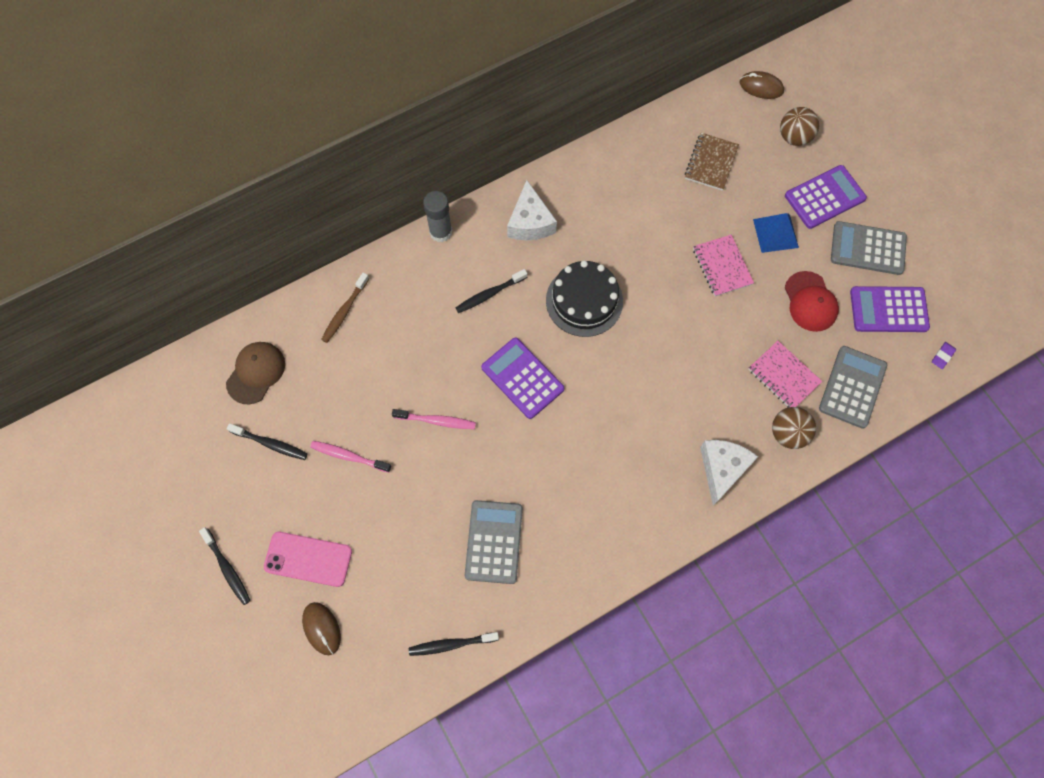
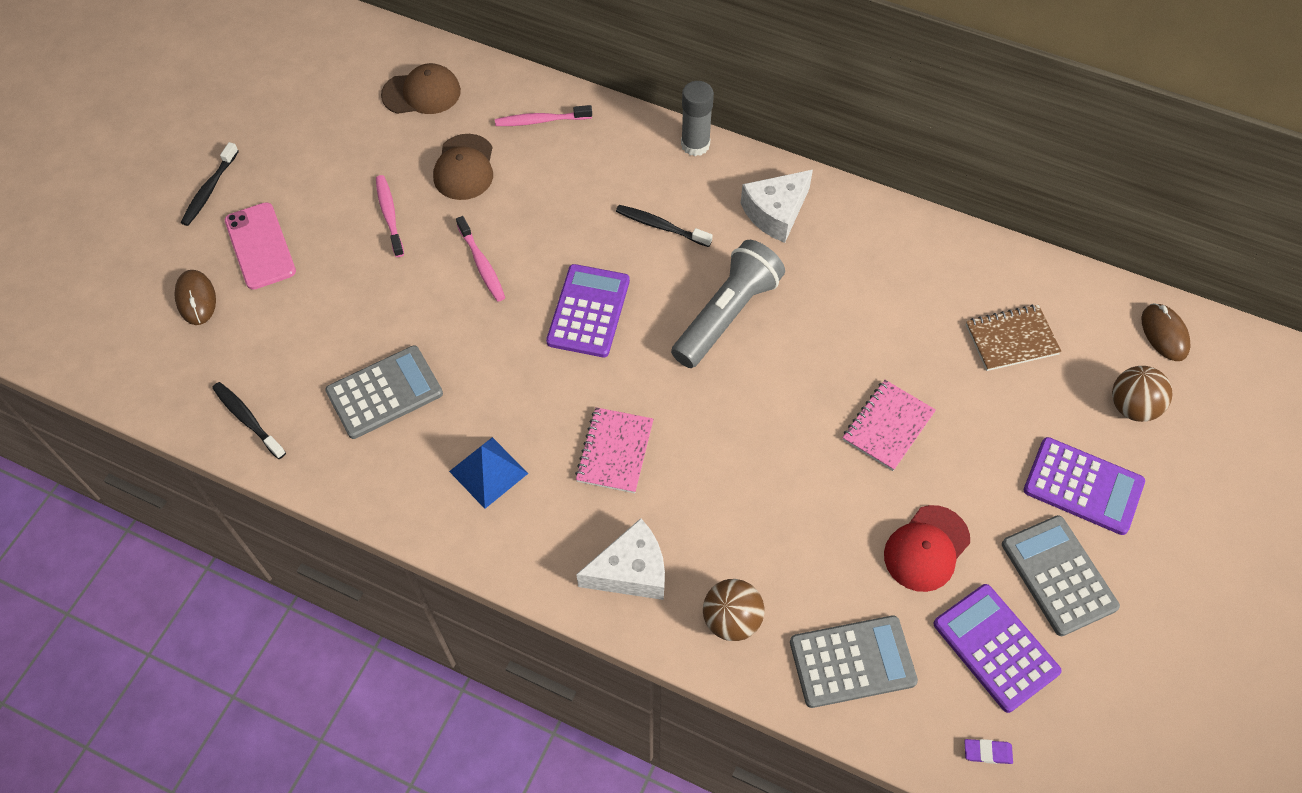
camera: 55 degrees right, 10 degrees down
black toothbrush [227,423,308,460] -> none
brown mouse [302,602,341,655] -> brown mouse turned 45 degrees counterclockwise [174,270,216,325]
brown toothbrush [321,273,369,343] -> pink toothbrush [495,105,592,126]
black cake [546,260,623,337] -> grey flashlight [671,240,785,368]
pink notebook [748,341,822,408] -> pink notebook moved to [575,407,654,493]
blue pyramid [753,213,799,253] -> blue pyramid moved to [449,437,528,509]
none -> brown cap [433,134,493,200]

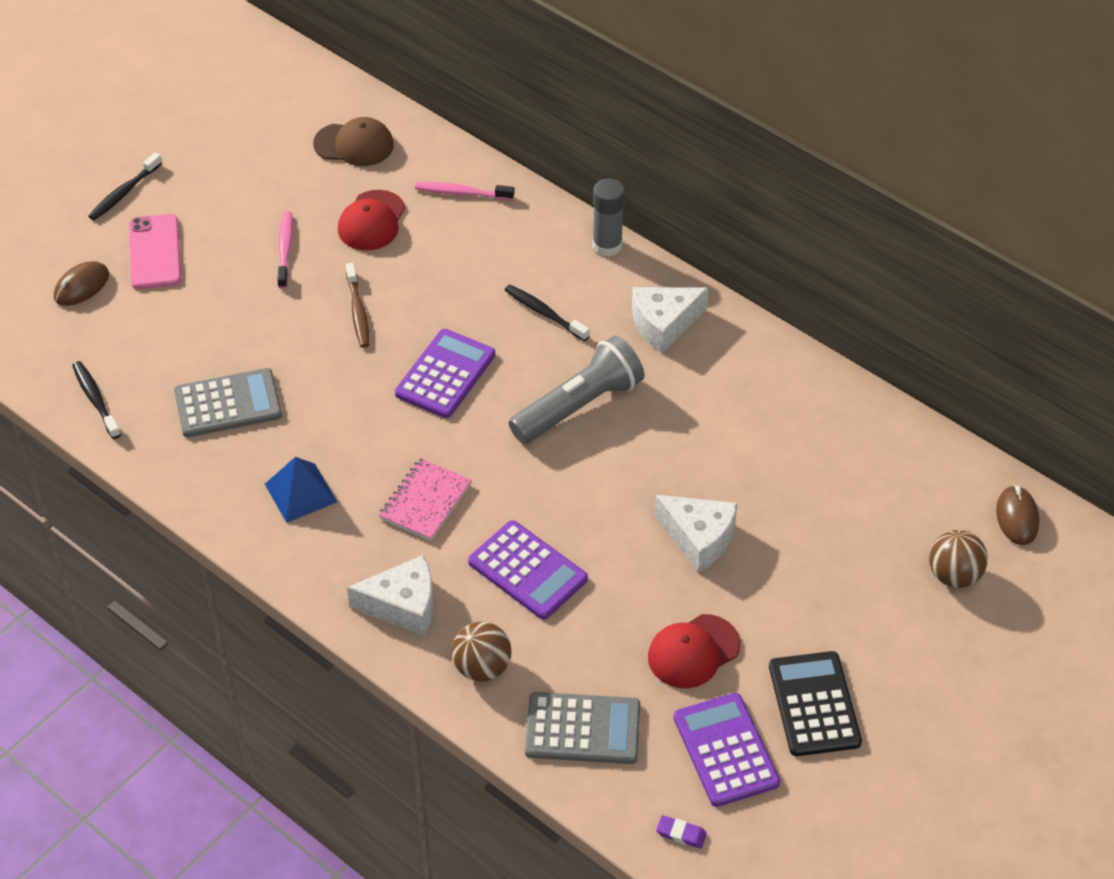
camera: 15 degrees right, 10 degrees down
brown mouse [174,270,216,325] -> brown mouse turned 45 degrees clockwise [54,261,109,306]
brown cap [433,134,493,200] -> red cap [338,190,405,250]
pink toothbrush [456,216,505,302] -> brown toothbrush [346,263,370,348]
pink notebook [842,380,936,471] -> white cheese [654,495,738,572]
brown notebook [966,305,1062,371] -> none
grey calculator [1002,515,1120,636] -> black calculator [769,651,862,756]
purple calculator [1024,437,1145,535] -> purple calculator moved to [468,520,588,620]

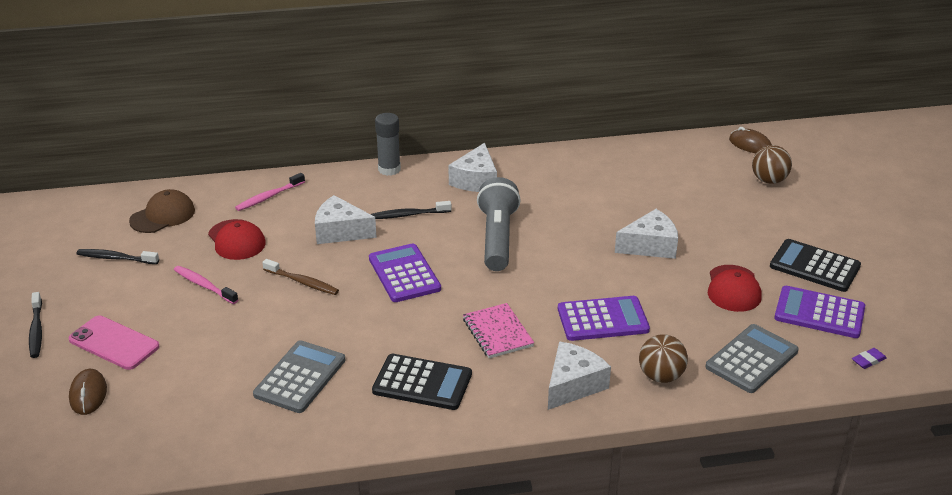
camera: 50 degrees left, 15 degrees down
black toothbrush [72,361,121,439] -> black toothbrush moved to [77,249,159,264]
blue pyramid [265,457,337,523] -> black calculator [372,354,472,410]
none -> white cheese [315,195,377,244]

